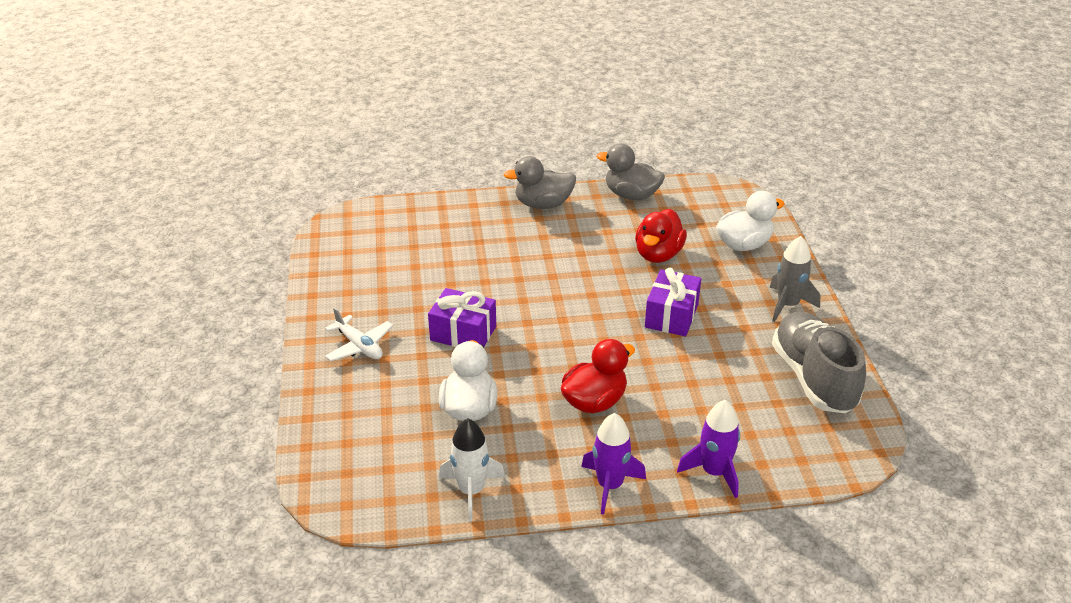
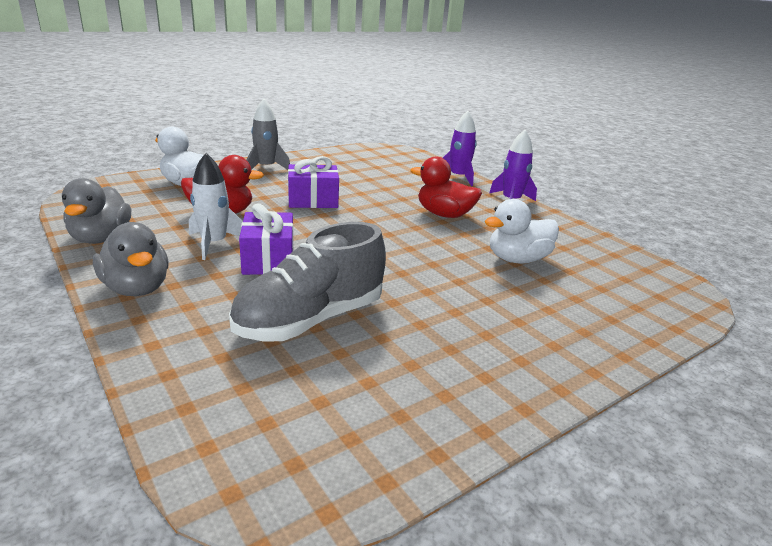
camera: 120 degrees left, 10 degrees down
white plane [325,307,393,361] -> none
purple gift [428,288,496,347] -> purple gift moved to [239,203,293,275]
white rocket [439,418,505,521] -> white rocket moved to [189,153,243,260]
grey shoe [772,312,866,413] -> grey shoe moved to [229,222,386,341]

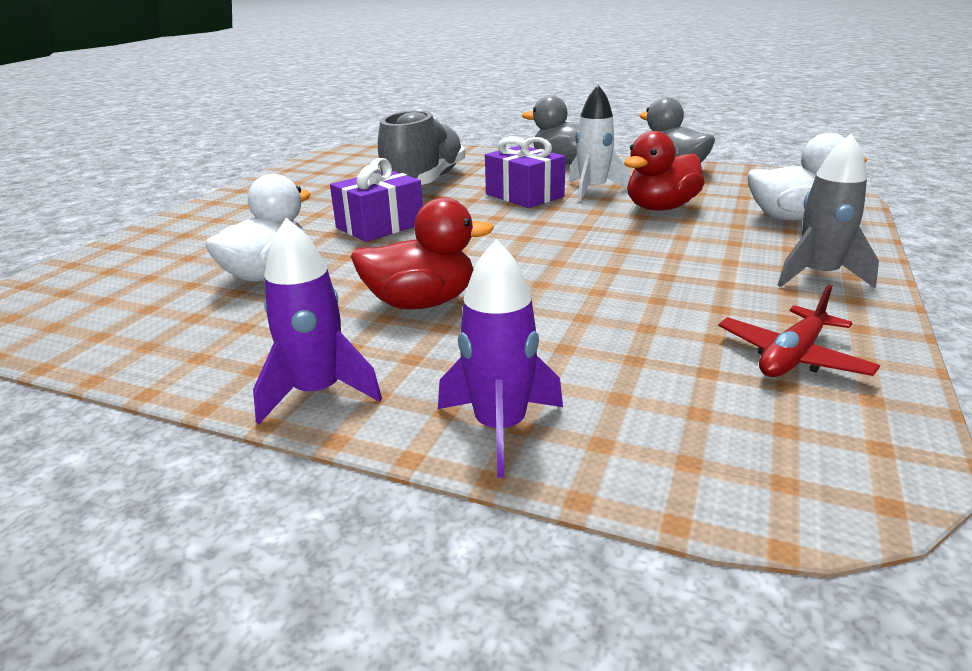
camera: 150 degrees right, 0 degrees up
purple gift [288,156,339,208] -> purple gift moved to [330,158,423,242]
none -> red plane [718,285,880,377]

